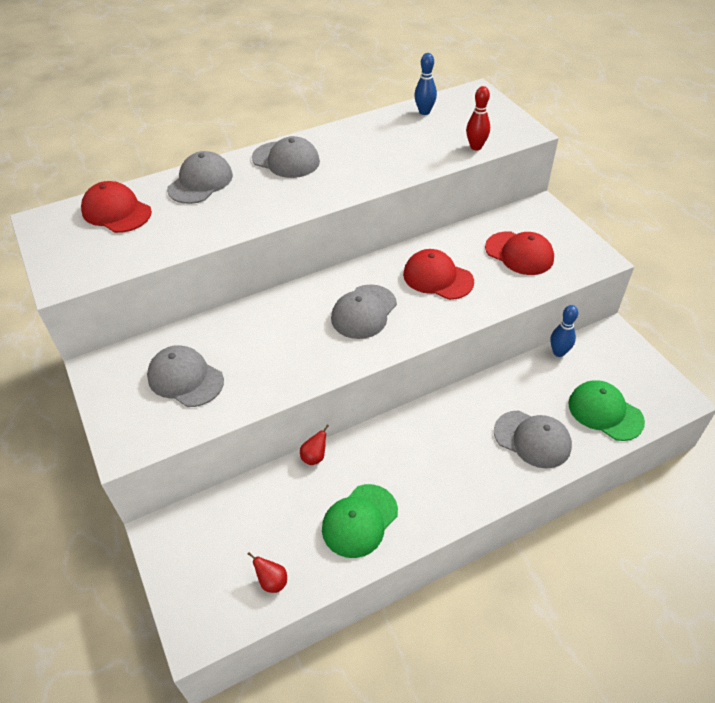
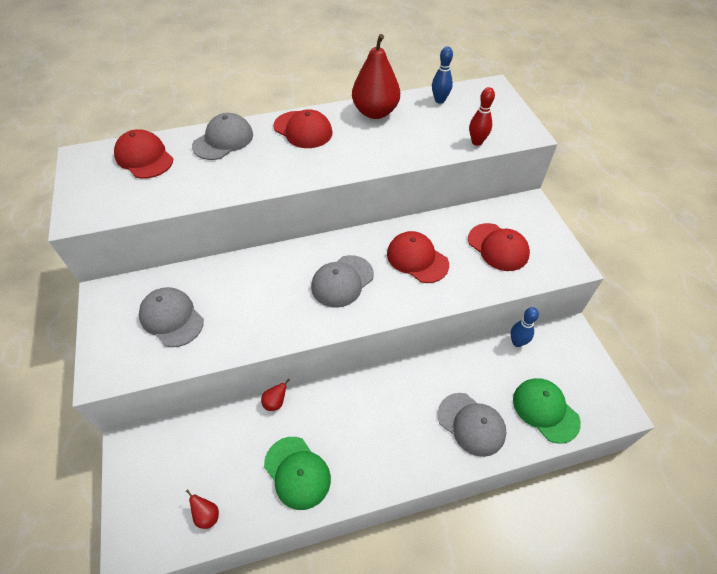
camera: 10 degrees right, 5 degrees up
grey cap [252,136,320,178] -> red cap [273,109,333,148]
green cap [322,484,398,558] -> green cap turned 90 degrees counterclockwise [264,437,331,510]
none -> red pear [352,34,400,119]

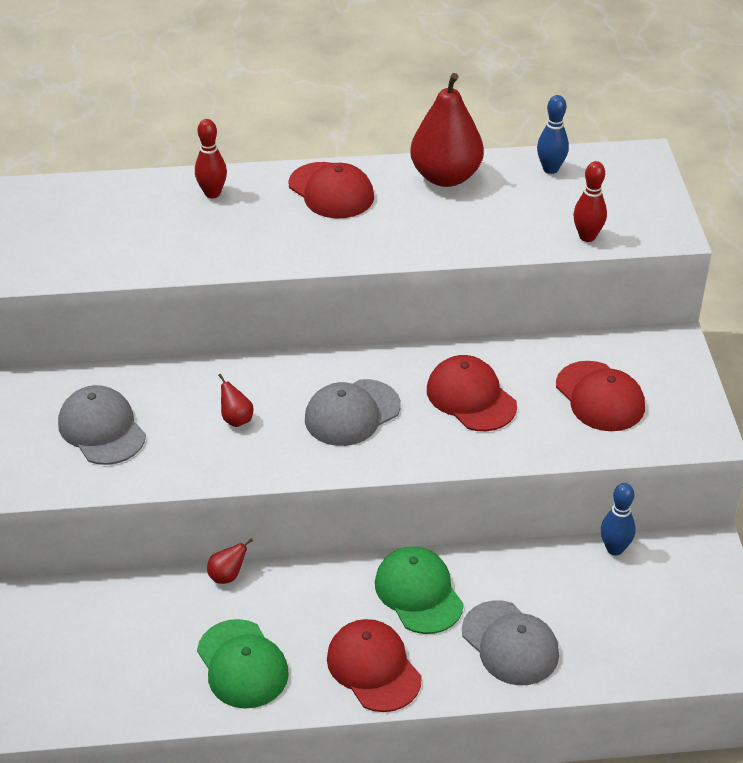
camera: 10 degrees right, 10 degrees down
red cap [114,129,173,179] -> red cap moved to [327,619,422,712]
red pear [186,490,219,529] -> red pear moved to [218,374,253,427]
grey cap [192,113,253,160] -> red bowling pin [195,119,227,198]
green cap [513,378,581,444] -> green cap moved to [375,546,464,634]

